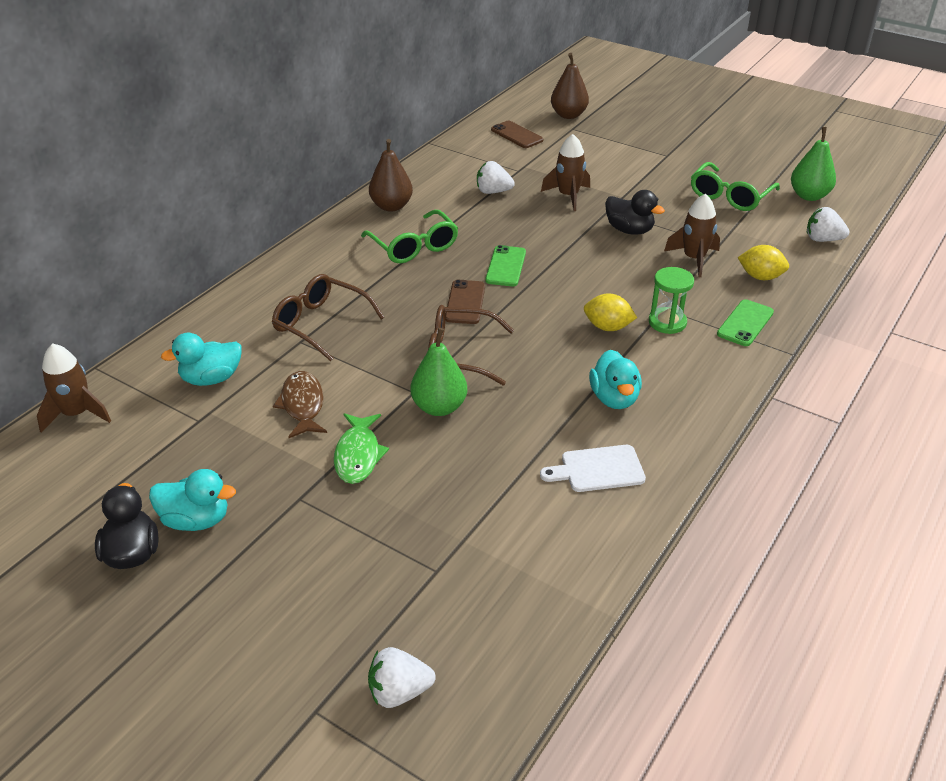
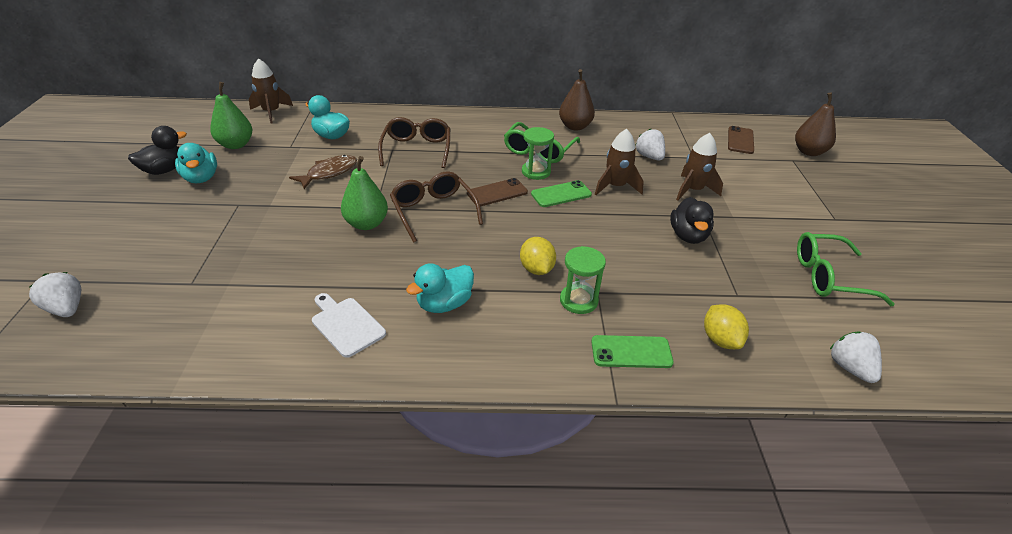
camera: 55 degrees right, 0 degrees up
green fish [334,413,389,484] -> none
brown rocket [664,194,720,277] -> brown rocket moved to [595,129,644,195]
green pear [791,127,836,201] -> green pear moved to [210,82,252,149]
none -> green hourglass [522,127,554,180]

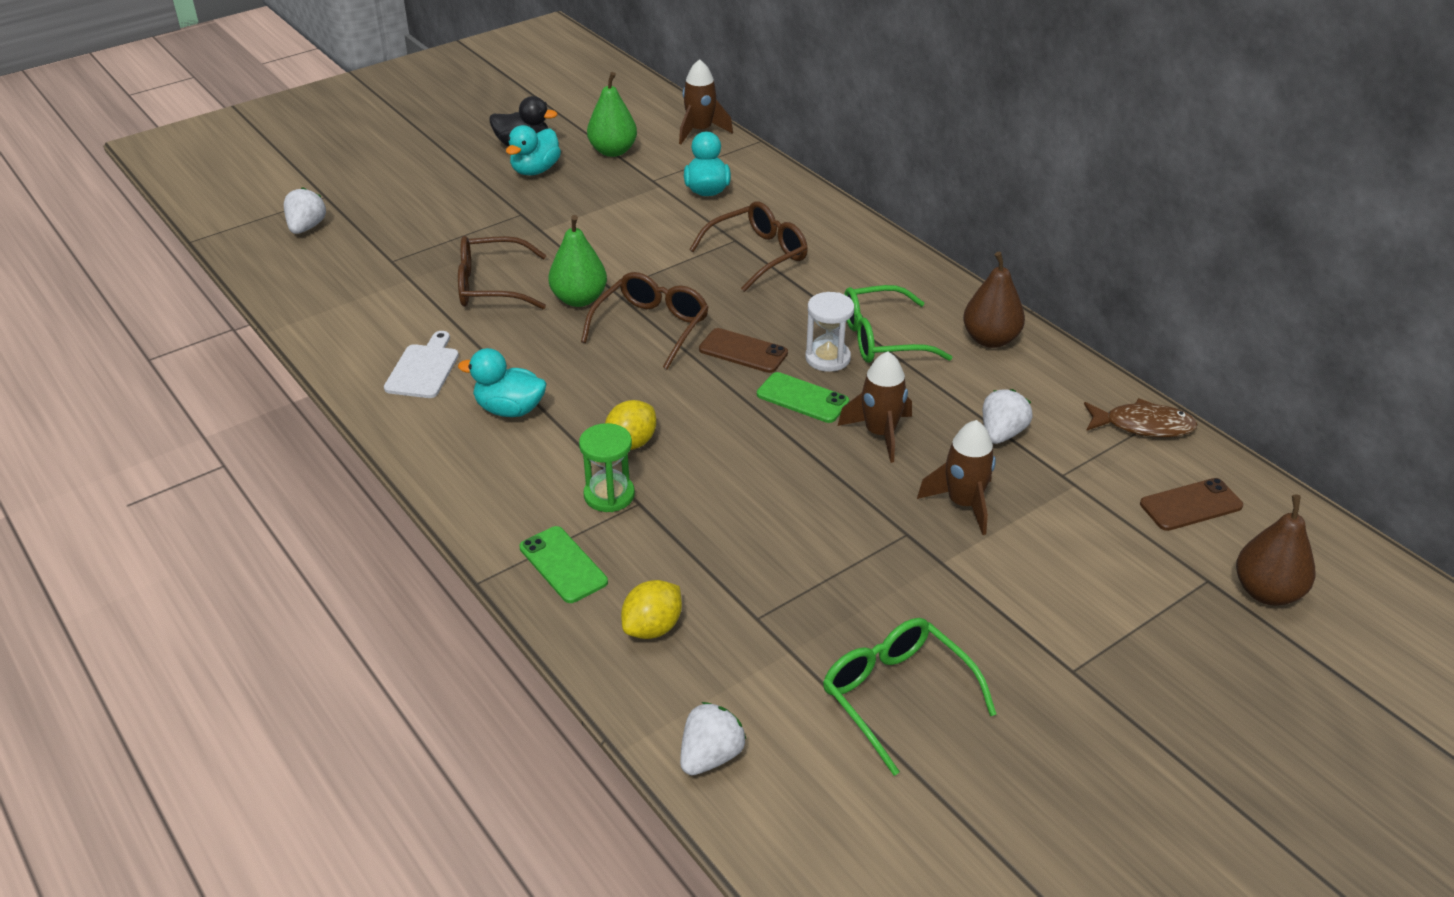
camera: 55 degrees right, 0 degrees up
brown fish [289,155,357,189] -> brown fish moved to [1084,398,1198,437]
green hourglass [522,127,554,180] -> white hourglass [805,292,854,372]
black duck [670,197,714,244] -> none
none -> brown glasses [458,236,547,309]

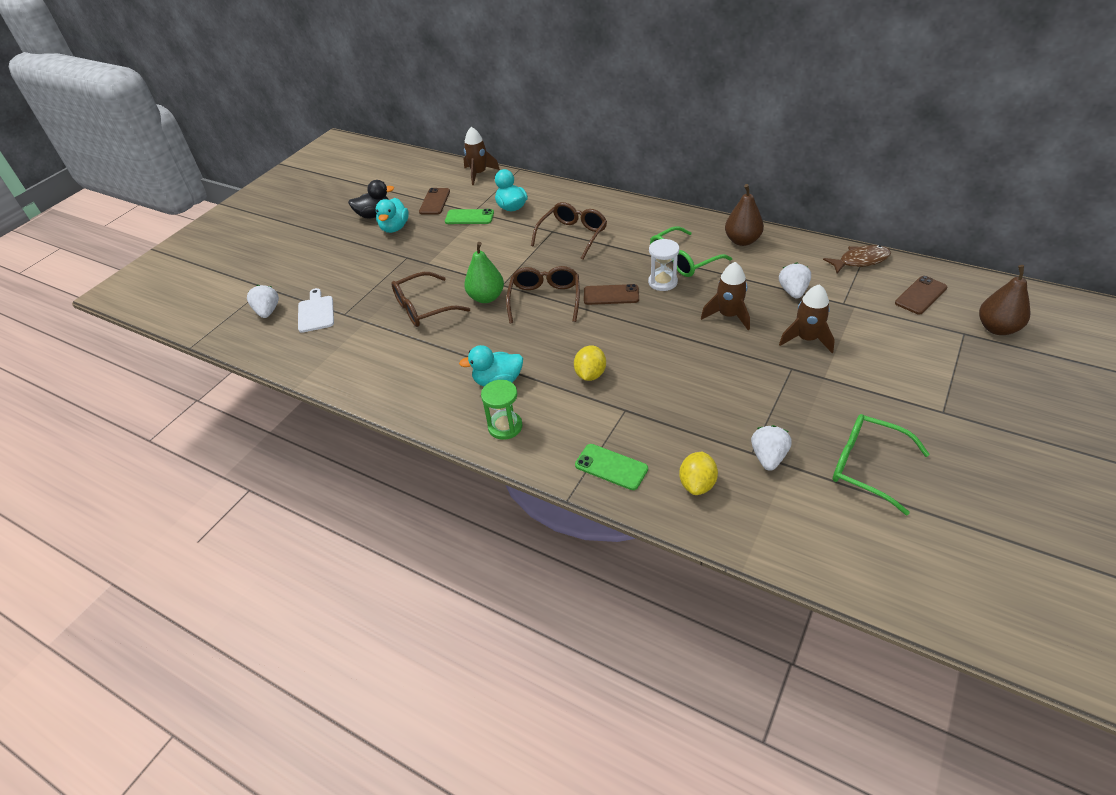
camera: 20 degrees left, 5 degrees up
white cutting board [384,331,459,398] -> white cutting board moved to [298,288,334,333]
green hourglass [579,423,635,512] -> green hourglass moved to [481,380,523,440]
green pear [587,72,637,157] -> brown phone [419,188,450,214]
white strawberry [680,702,746,775] -> white strawberry moved to [751,425,792,471]
green phone [757,372,849,423] -> green phone moved to [445,209,494,224]

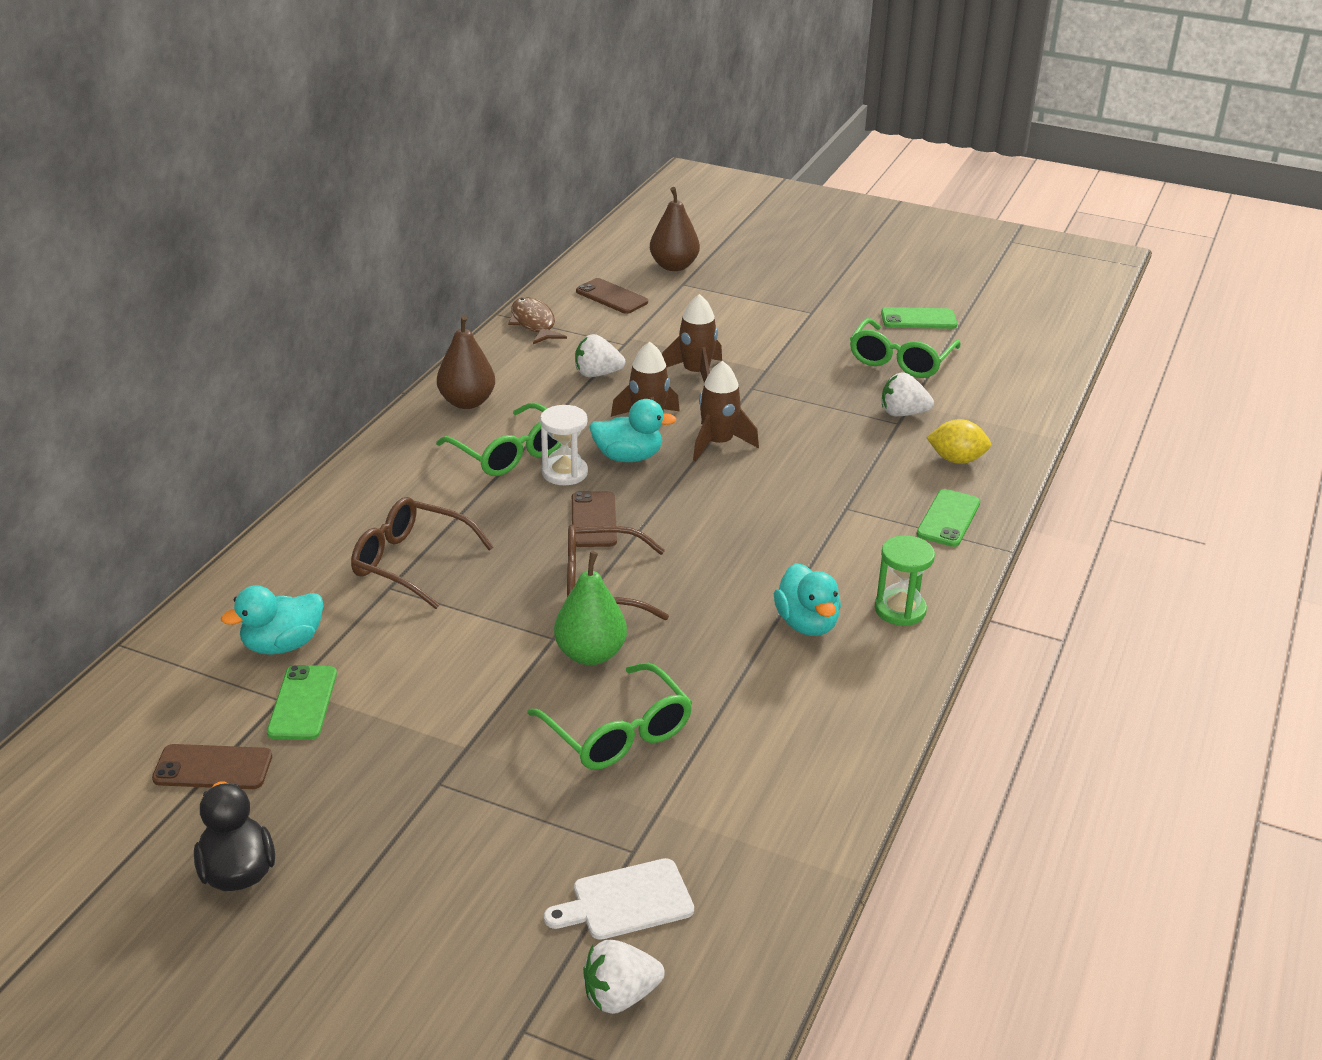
camera: 100 degrees left, 10 degrees down
turquoise duck [376,198,409,233] -> turquoise duck moved to [589,399,677,462]
brown glasses [391,272,470,327] -> green glasses [527,663,693,770]
brown rocket [464,127,500,185] -> brown rocket moved to [693,361,759,462]
yellow lemon [574,345,606,381] -> none
none -> green phone [881,307,957,329]

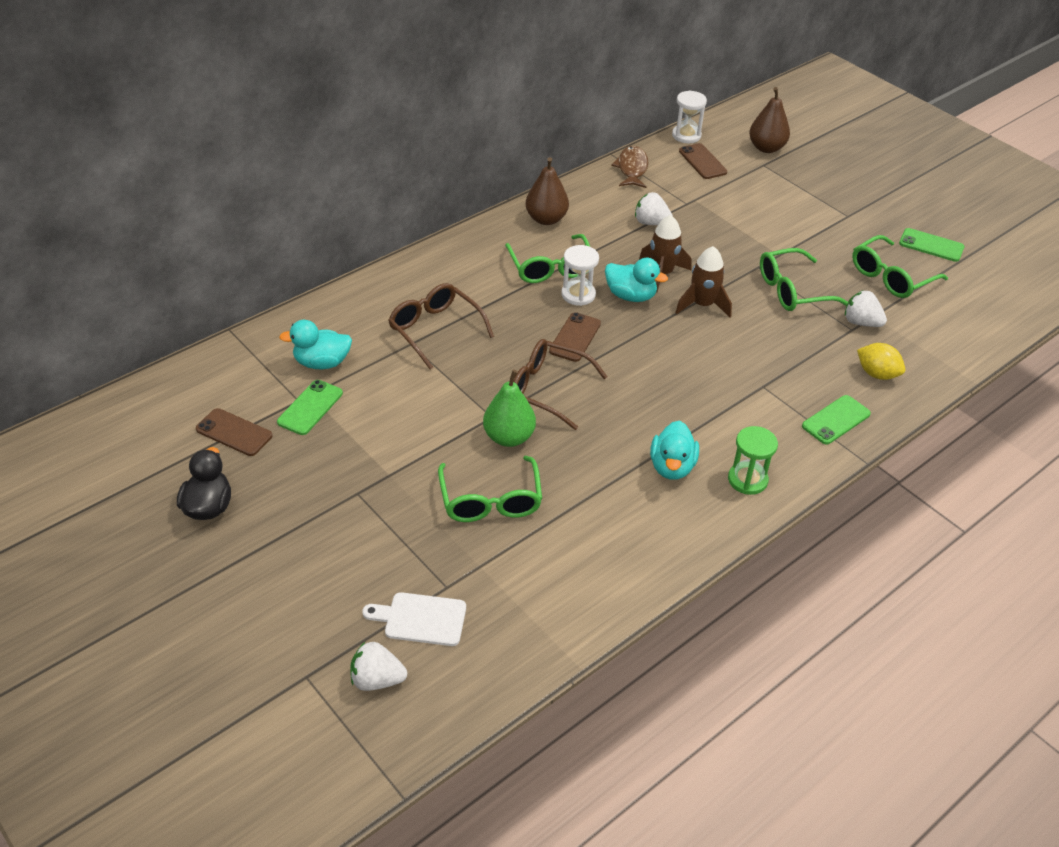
camera: 25 degrees right, 10 degrees up
brown rocket [662,294,722,383] -> none
none -> white hourglass [672,91,707,143]
none -> green glasses [760,248,848,311]

